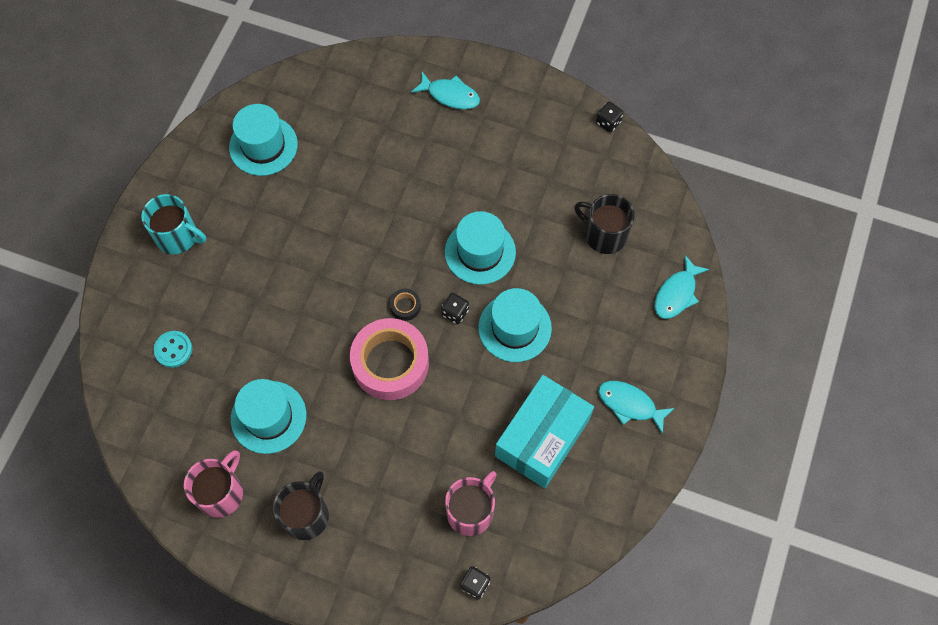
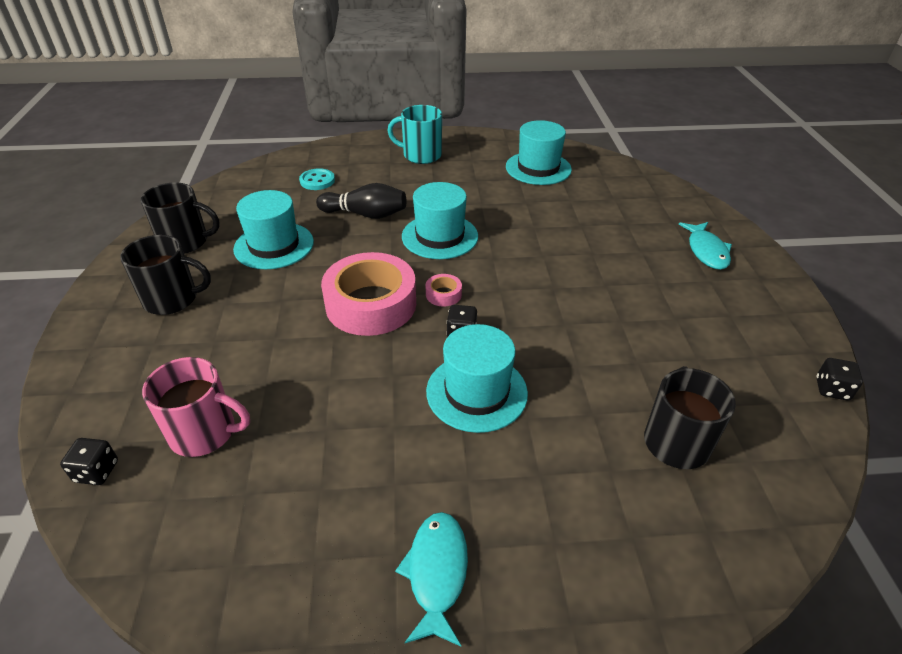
camera: 65 degrees right, 25 degrees down
turquoise mug [141,194,206,254] -> turquoise mug turned 105 degrees clockwise [388,105,442,164]
pink mug [184,450,243,518] -> black mug [140,183,220,254]
black tape [390,289,421,321] -> pink tape [426,274,462,307]
turquoise hat [445,211,516,285] -> turquoise hat moved to [402,182,478,259]
turquoise box [495,375,594,488] -> none
turquoise fish [654,255,709,319] -> none
none -> black bowling pin [316,183,406,219]

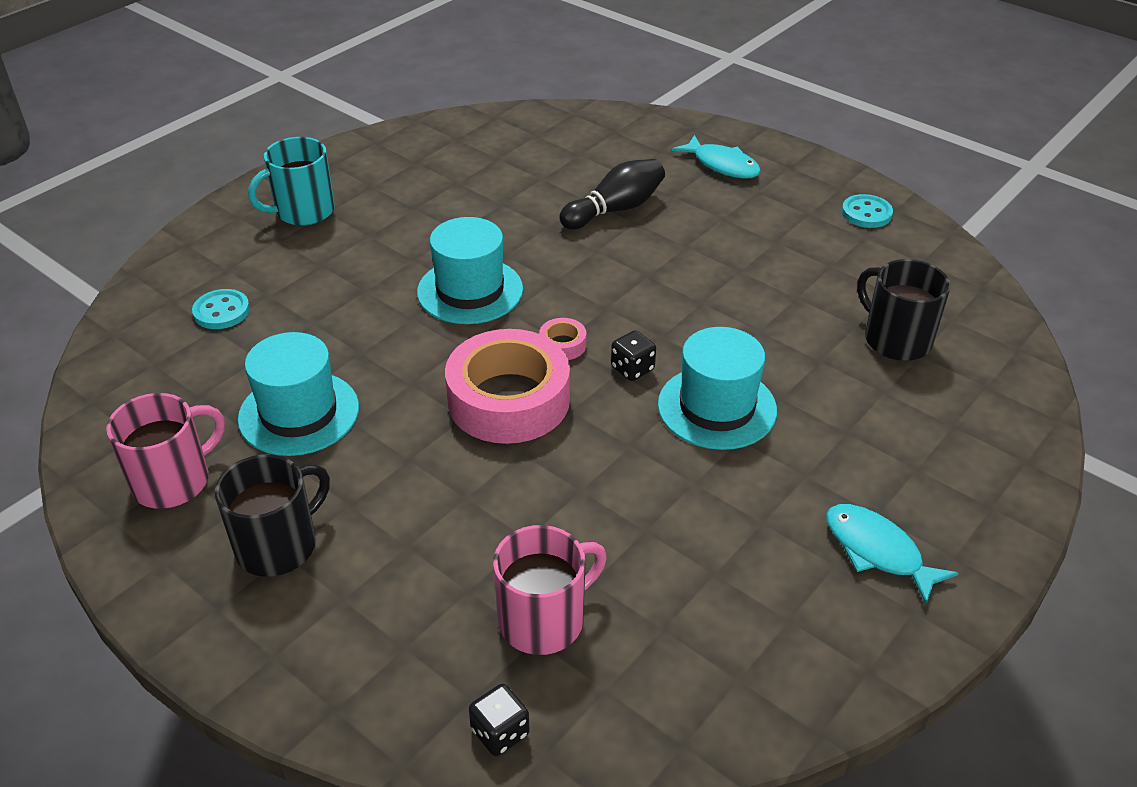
camera: 45 degrees left, 0 degrees up
black mug [140,183,220,254] -> pink mug [106,393,225,509]
black bowling pin [316,183,406,219] -> black bowling pin moved to [559,159,665,229]
turquoise hat [506,120,572,185] -> none
black dice [816,358,863,400] -> none
none -> turquoise button [842,194,893,228]

